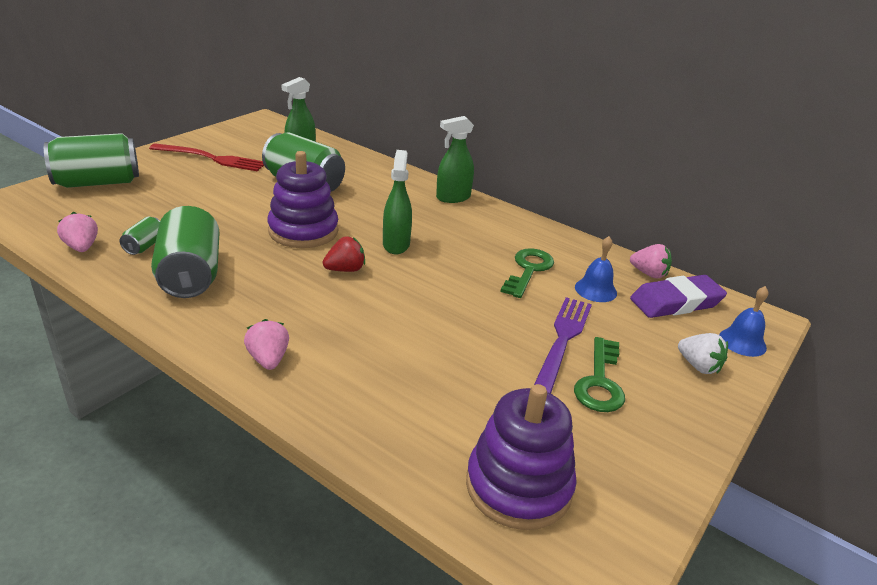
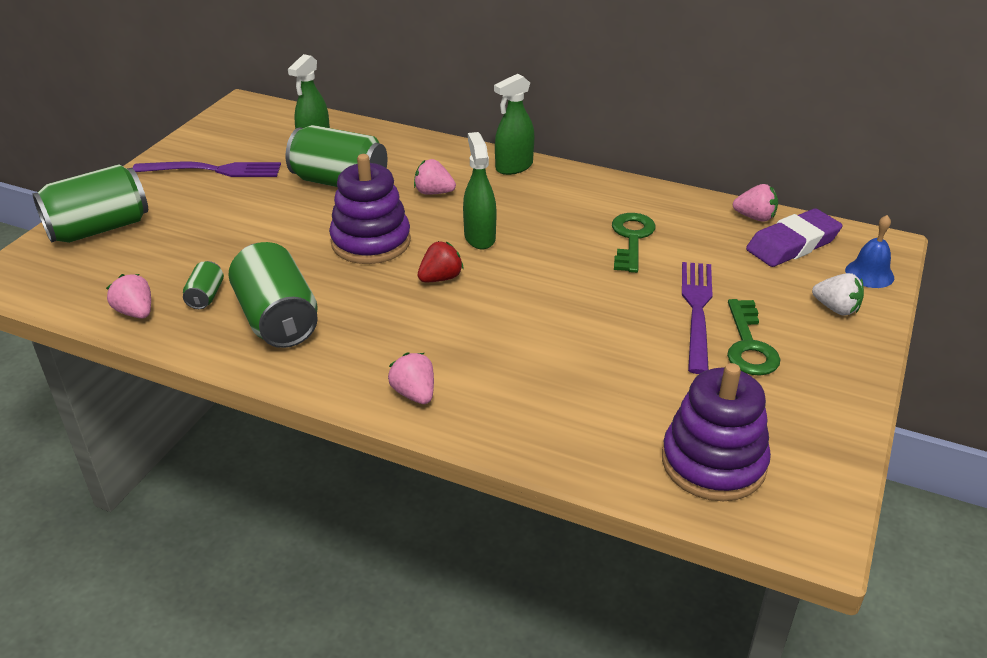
camera: 10 degrees left, 5 degrees up
red fork [149,143,264,171] -> purple fork [133,162,281,177]
blue bell [575,236,617,302] -> none
none -> pink strawberry [414,159,456,195]

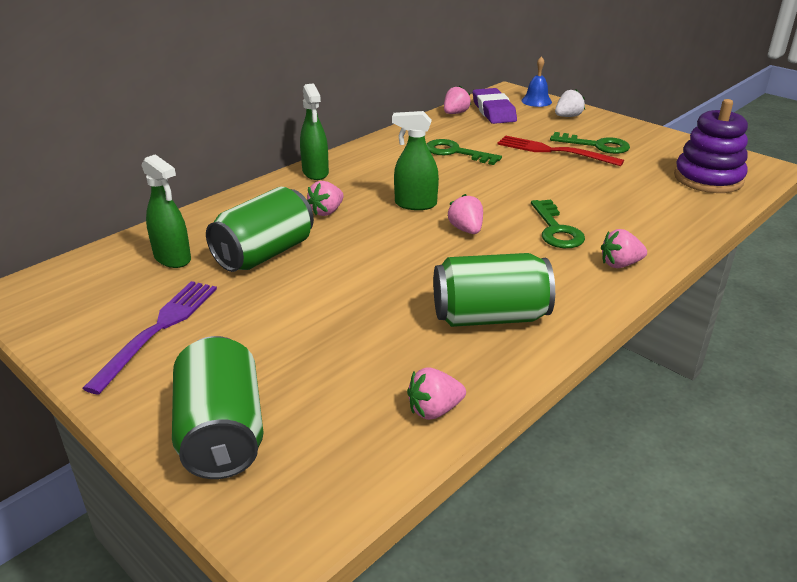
camera: 70 degrees left, 5 degrees down
green can [183,261,224,309] -> none
purple stacking toy [329,154,411,264] -> none
red strawberry [418,241,464,282] -> pink strawberry [447,194,483,234]
purple fork [682,262,713,374] -> red fork [497,135,624,166]
none -> green key [531,199,585,248]

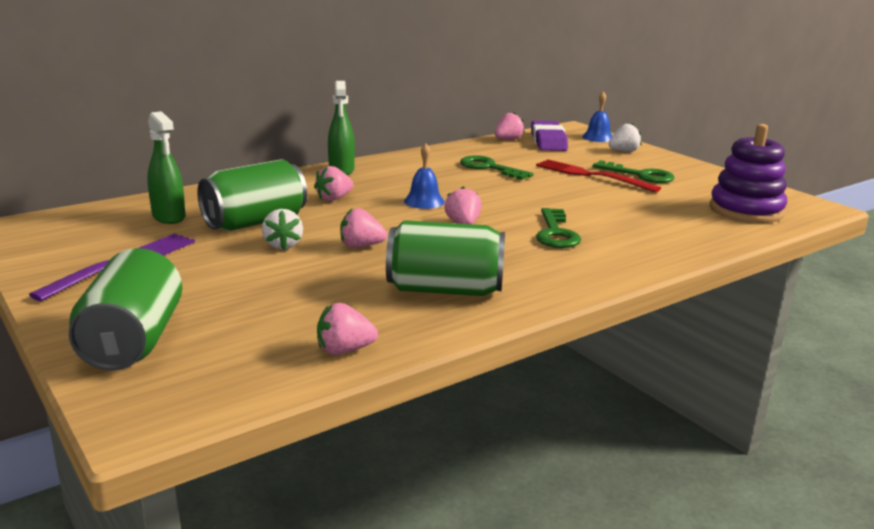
camera: 10 degrees right, 10 degrees down
green spray bottle [392,111,439,210] -> blue bell [404,143,445,209]
pink strawberry [601,229,647,268] -> pink strawberry moved to [340,208,387,248]
none -> white strawberry [262,209,303,249]

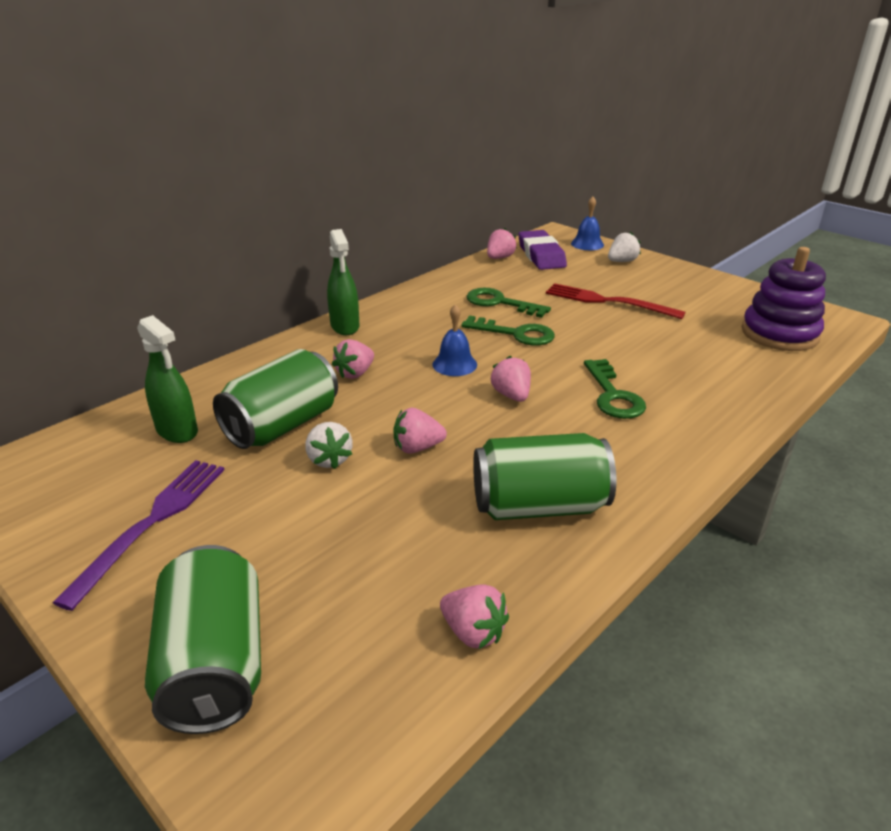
camera: 10 degrees left, 10 degrees up
pink strawberry [317,303,378,355] -> pink strawberry turned 120 degrees counterclockwise [440,585,509,649]
green key [593,160,674,183] -> green key moved to [461,316,555,346]

